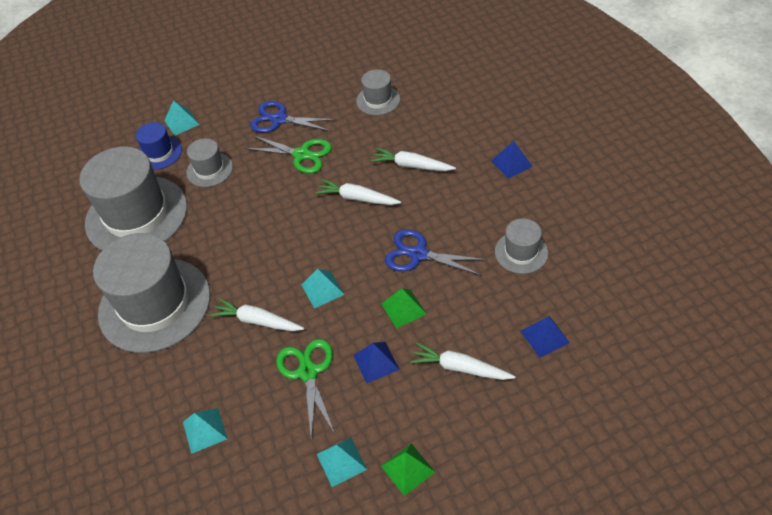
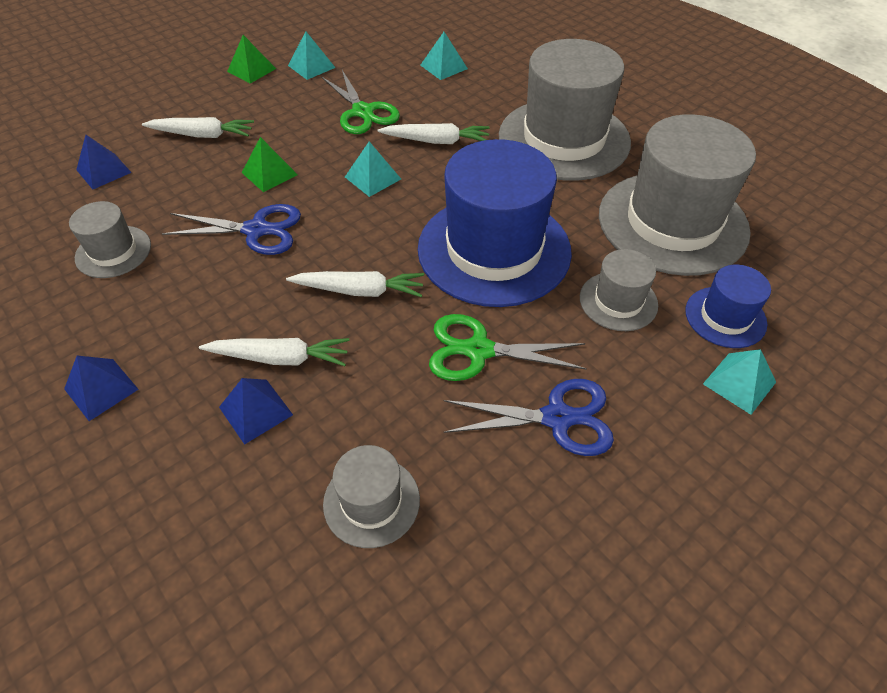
camera: 160 degrees right, 0 degrees up
blue pyramid [353,342,400,383] -> blue pyramid moved to [219,378,293,445]
none -> blue hat [418,139,572,307]

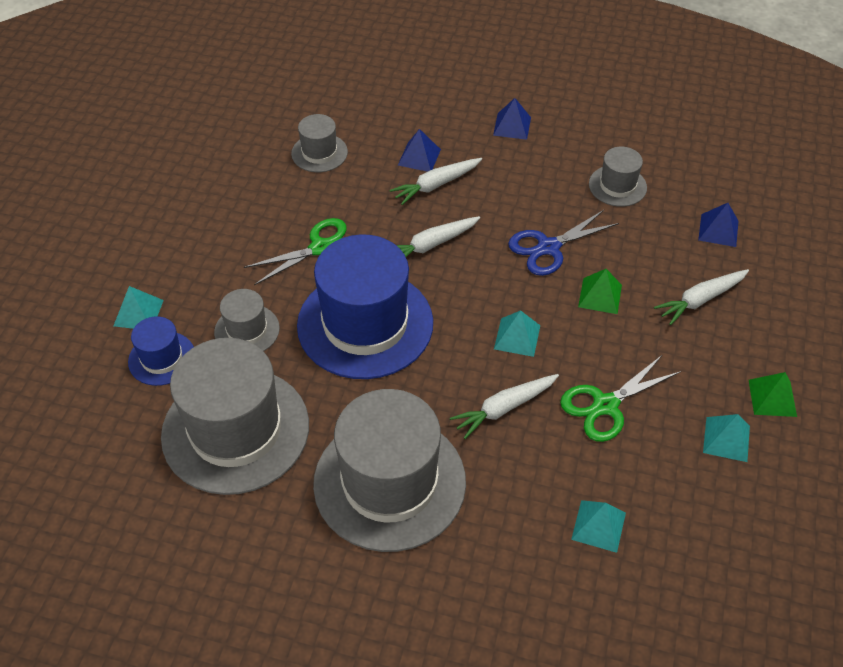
camera: 145 degrees right, 0 degrees up
green scissors [321,70,400,134] -> green scissors turned 60 degrees counterclockwise [560,355,681,442]
blue scissors [444,379,614,456] -> none

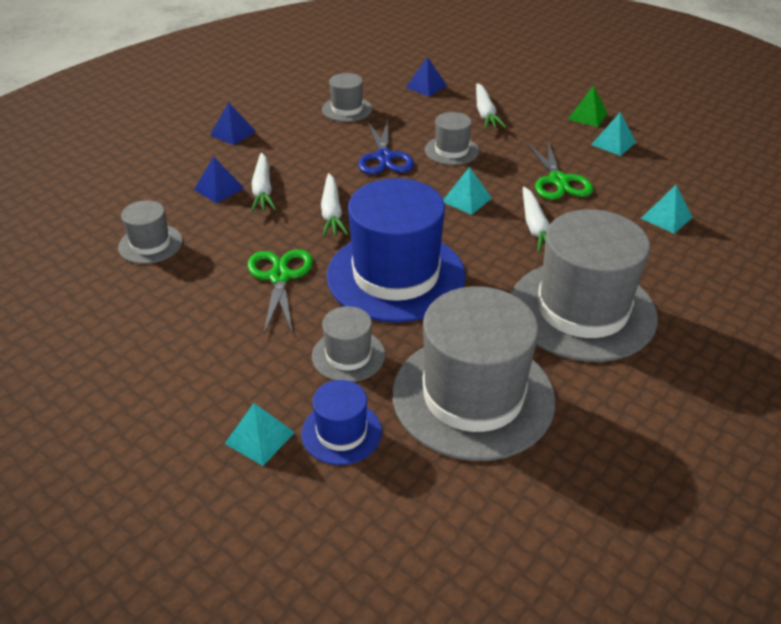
camera: 65 degrees left, 10 degrees down
green pyramid [578,269,622,314] -> grey hat [425,112,479,165]

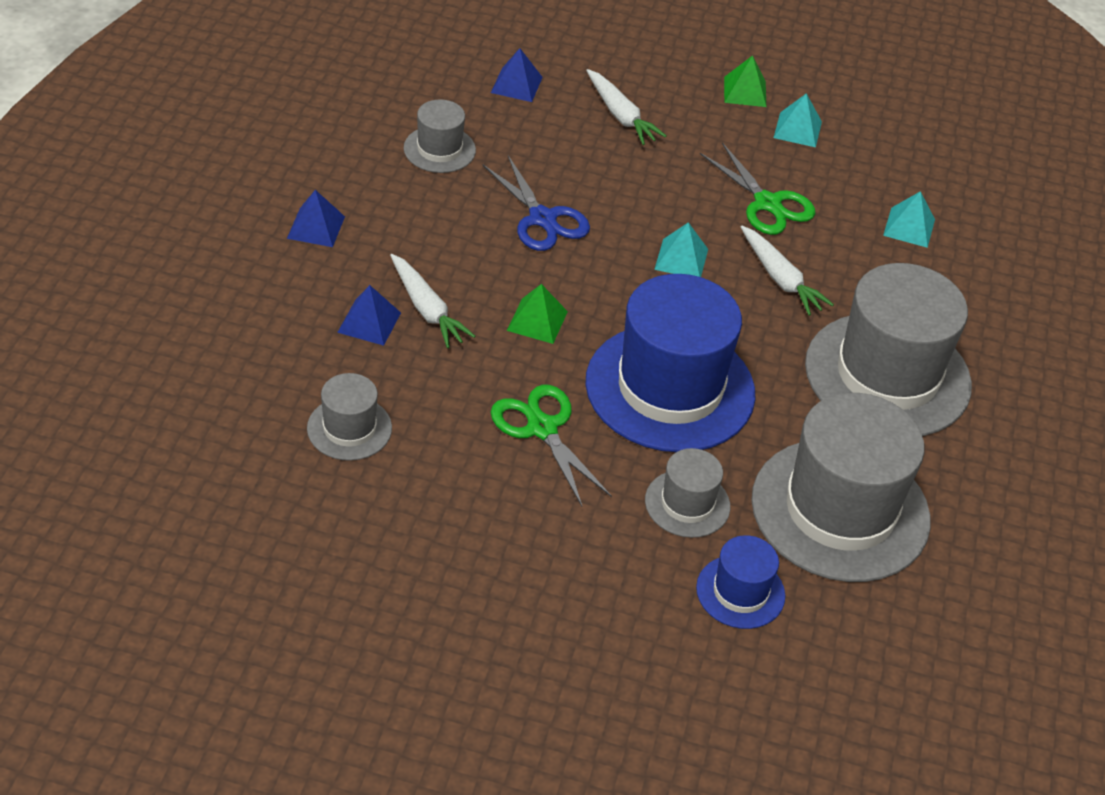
camera: 30 degrees left, 5 degrees up
turquoise pyramid [224,403,295,466] -> none
white carrot [321,173,348,237] -> green pyramid [507,284,568,344]
grey hat [425,112,479,165] -> none

